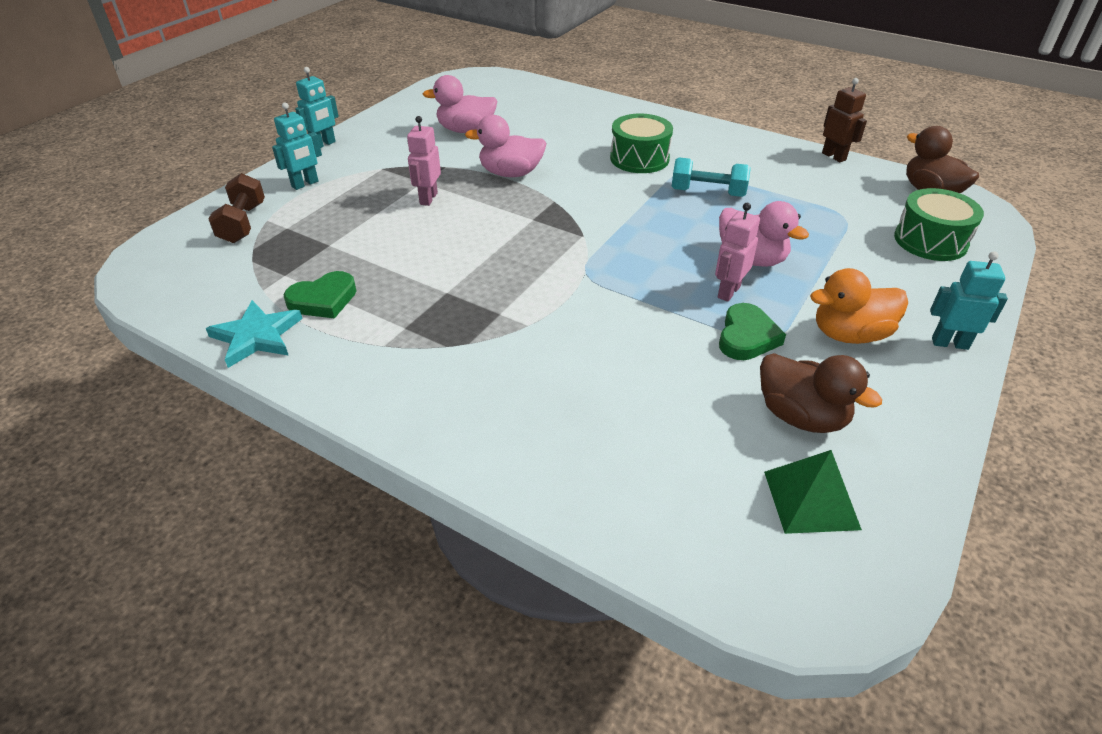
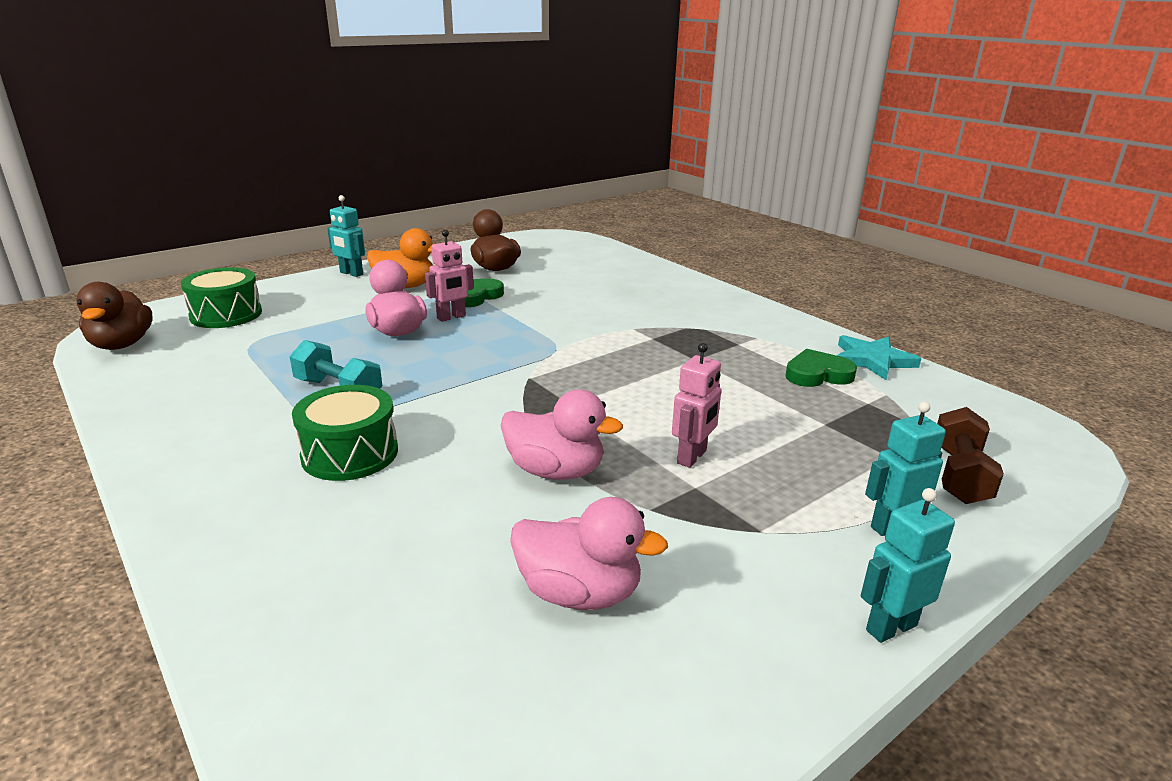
camera: 160 degrees left, 15 degrees down
green pyramid [764,450,862,534] -> none
brown robot [822,78,867,162] -> none

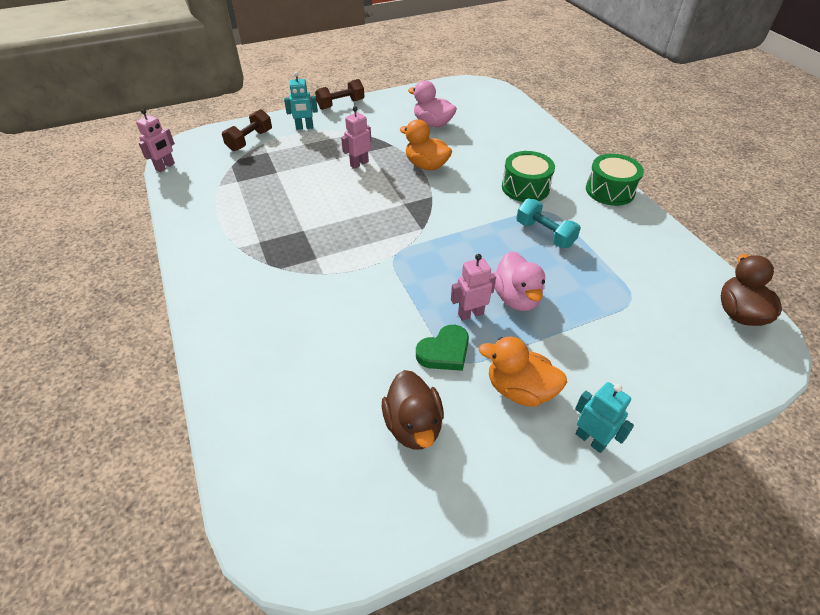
camera: 165 degrees left, 20 degrees up
green drum [181,267,262,328] -> green drum moved to [586,154,644,206]
pink duck [501,390,623,480] -> orange duck [399,119,452,170]
green heart [785,349,857,387] -> none
turquoise star [837,335,921,380] -> none
turquoise robot [860,488,955,643] -> brown dumbbell [315,79,364,110]
none -> pink robot [136,109,175,172]

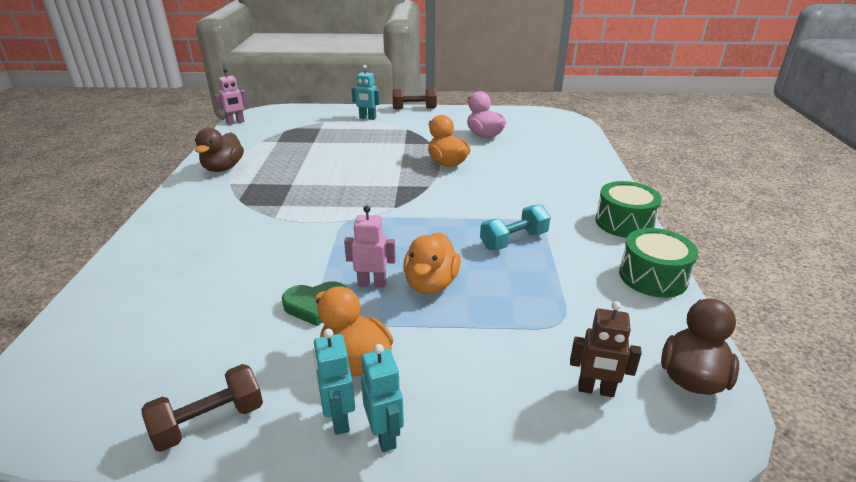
camera: 25 degrees right, 15 degrees down
brown dumbbell [222,109,272,151] -> brown dumbbell moved to [141,364,263,452]
pink robot [341,106,371,169] -> none
brown duck [382,370,444,450] -> brown duck moved to [195,128,244,172]
pink duck [494,251,545,311] -> orange duck [403,232,461,294]
green drum [502,151,555,202] -> green drum moved to [619,228,698,298]
turquoise dumbbell [516,198,581,248] -> turquoise dumbbell turned 75 degrees clockwise [480,204,551,250]
none -> turquoise robot [313,329,355,435]
none -> brown robot [570,301,642,397]

